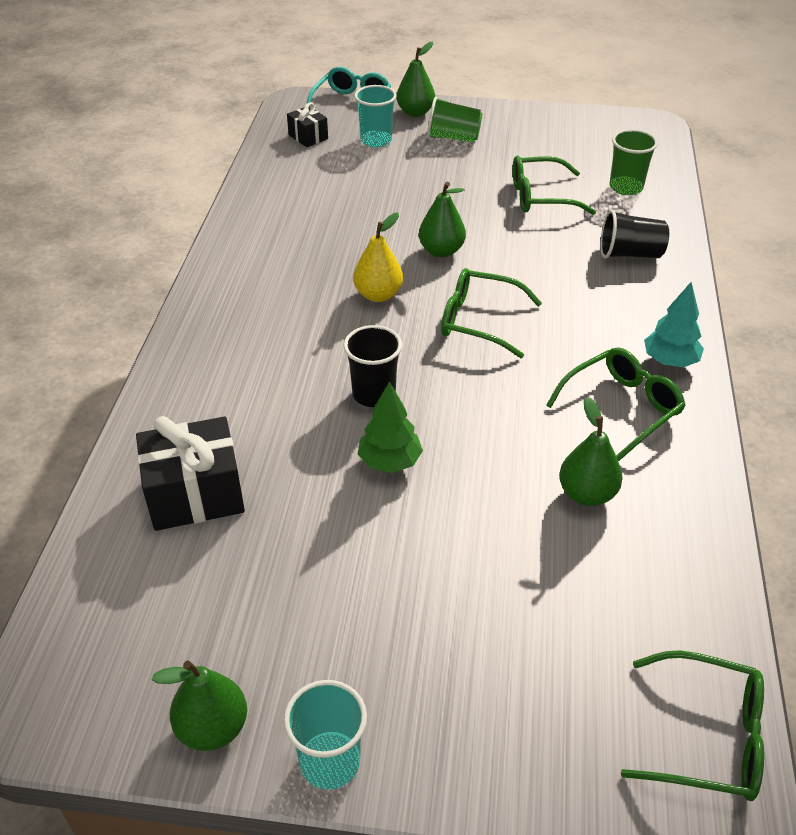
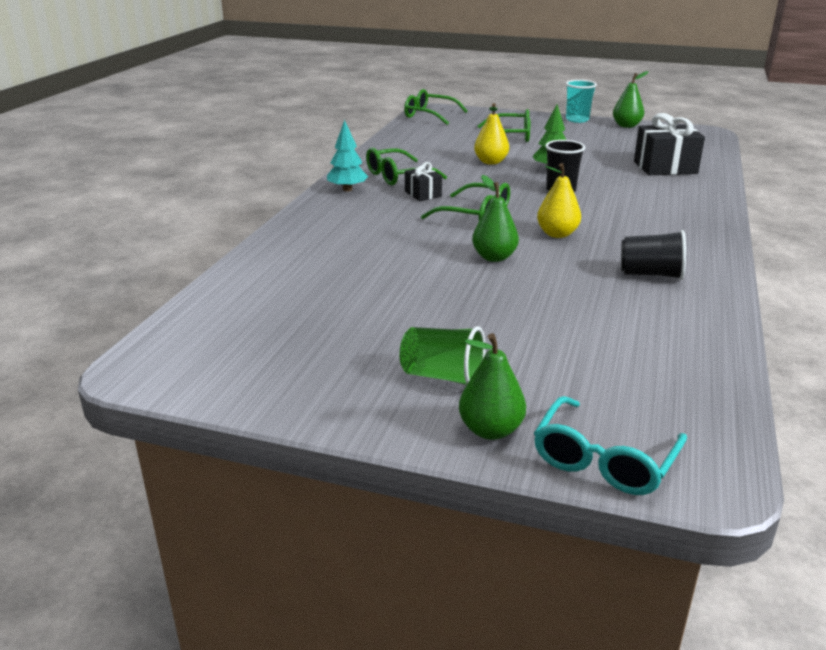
camera: 170 degrees left, 15 degrees down
black gift [287,102,328,147] -> black gift moved to [405,162,442,201]
turquoise cup [354,85,397,147] -> none
green glasses [513,156,596,215] -> green glasses moved to [478,109,530,142]
green pear [559,397,623,506] -> none
black cup [601,210,669,259] -> black cup moved to [621,230,686,280]
green cup [610,129,658,195] -> none
none -> yellow pear [474,103,509,165]

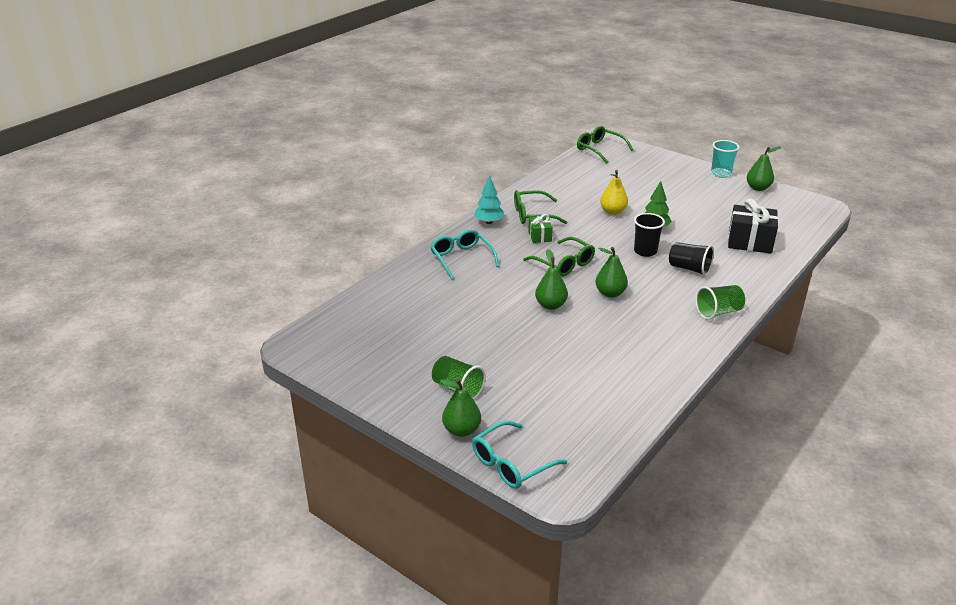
camera: 20 degrees right, 5 degrees up
black gift [405,162,442,201] -> green gift [528,214,553,243]
green glasses [478,109,530,142] -> none
yellow pear [537,163,581,238] -> green pear [595,247,628,298]
black cup [621,230,686,280] -> black cup moved to [669,242,714,276]
none -> turquoise glasses [430,229,500,280]
none -> green cup [695,285,745,320]

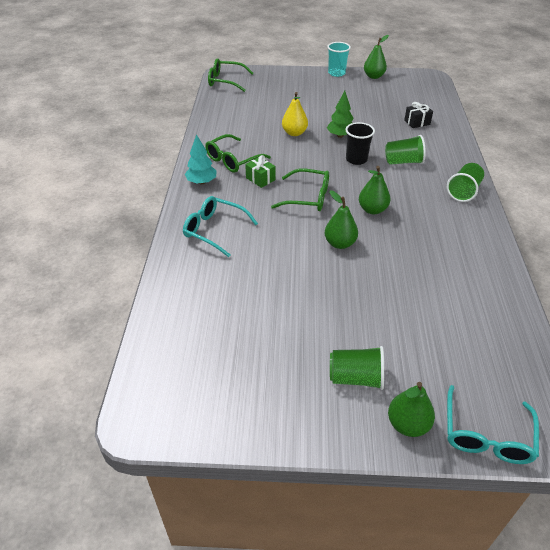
camera: 35 degrees left, 10 degrees up
black cup [669,242,714,276] -> green cup [385,135,426,165]
black gift [728,198,778,254] -> black gift [404,102,433,128], size x0.55

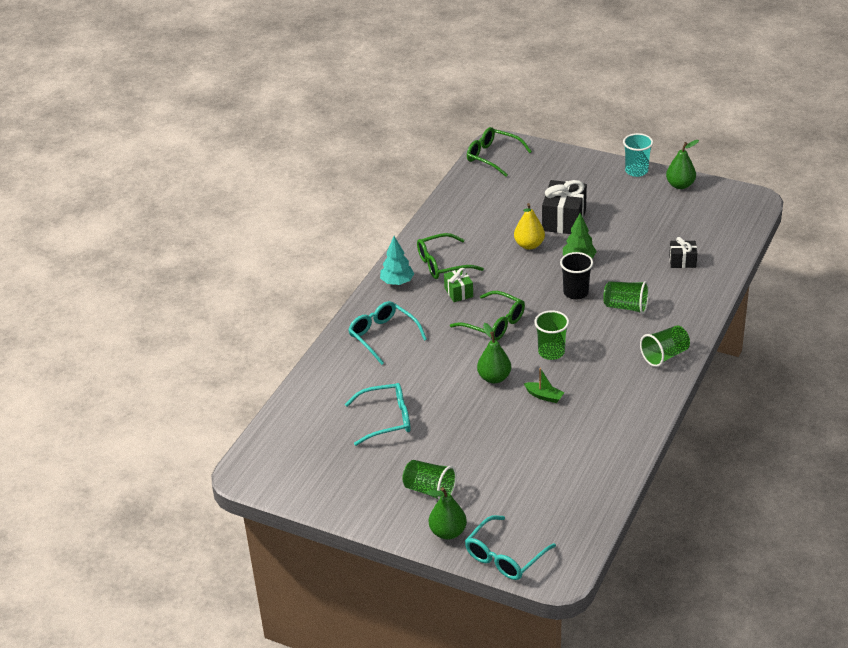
camera: 25 degrees right, 5 degrees down
green pear [359,166,390,215] -> green cup [534,310,569,360]
none -> turquoise glasses [345,383,411,446]
none -> green boat [524,368,565,403]
none -> black gift [542,180,587,234]

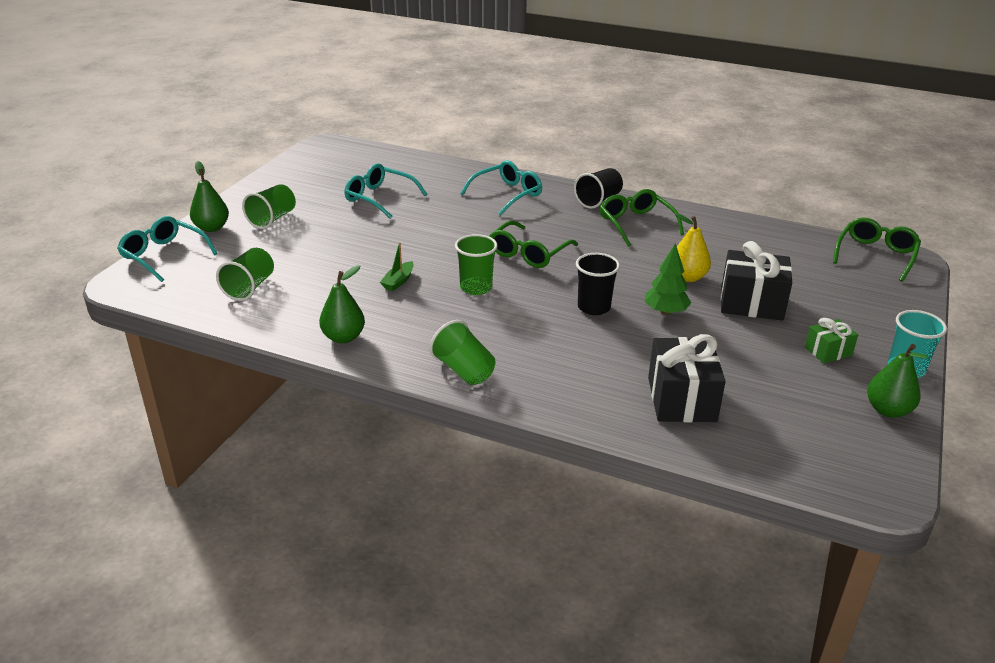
camera: 85 degrees right, 5 degrees down
turquoise glasses [345,383,411,446] -> turquoise glasses turned 135 degrees clockwise [344,164,427,219]
turquoise tree [380,236,414,285] -> black cup [574,168,623,209]
green gift [444,268,473,302] -> green gift moved to [805,318,858,364]
green pear [477,323,511,383] -> green pear moved to [319,265,365,343]
green cup [603,281,649,314] -> green cup moved to [216,248,274,301]
black gift [669,237,697,268] -> black gift [648,334,726,422], size x1.82

